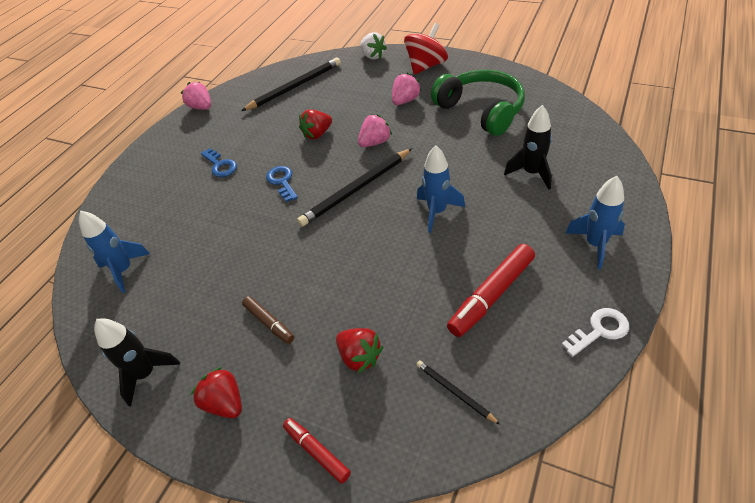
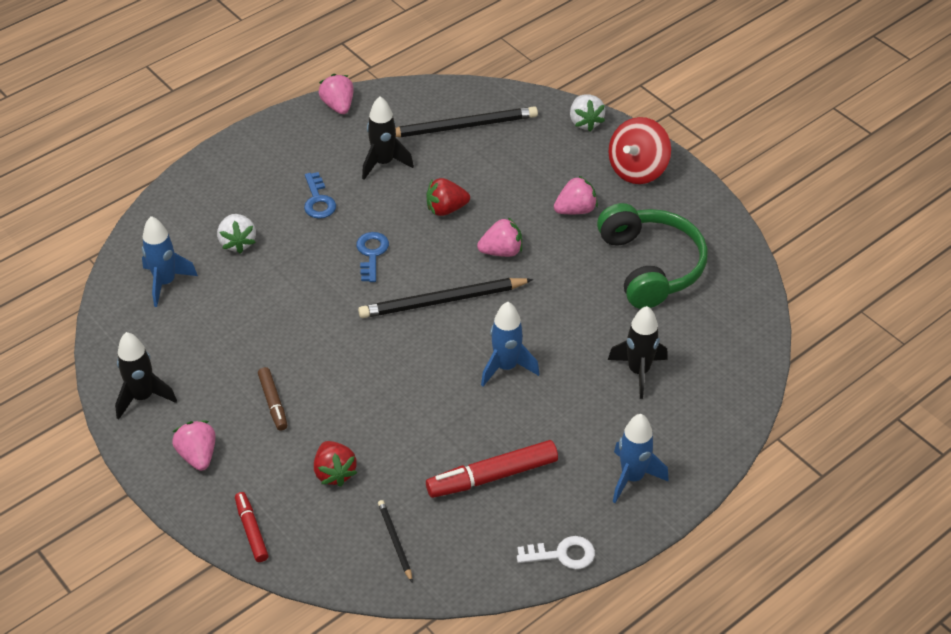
camera: 20 degrees right, 0 degrees up
red strawberry [191,367,242,418] -> pink strawberry [172,421,216,471]
red spinning top [404,23,448,75] -> red spinning top turned 150 degrees clockwise [608,117,671,184]
none -> white strawberry [217,214,256,254]
none -> black rocket [362,96,414,180]

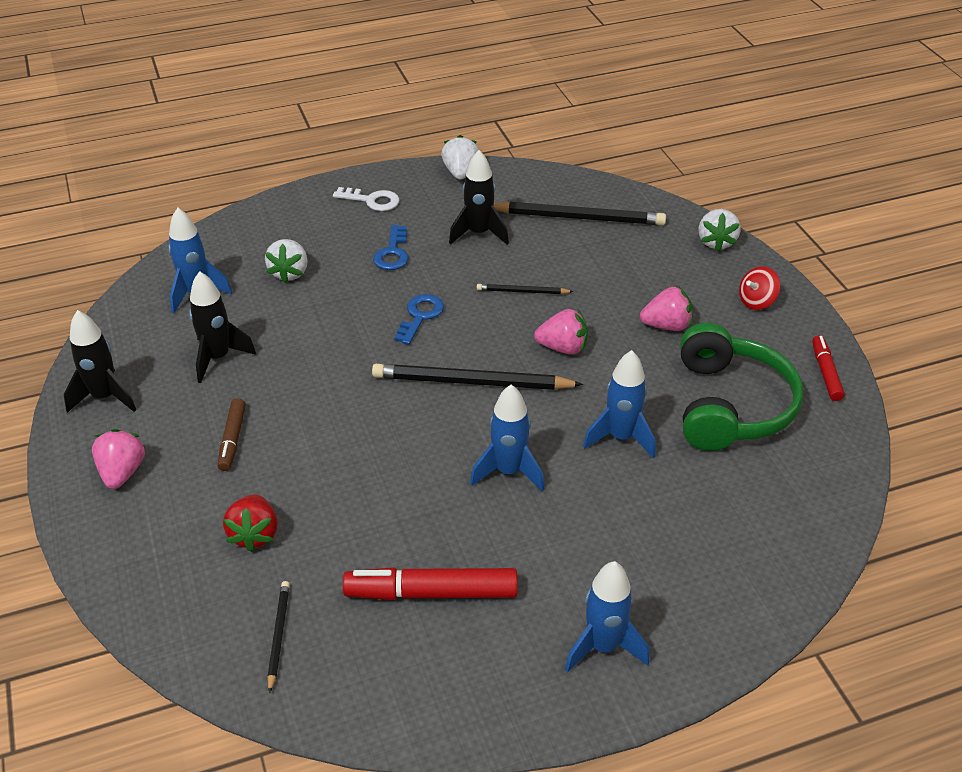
camera: 20 degrees right, 5 degrees down
red marker [235,492,268,562] -> red marker moved to [812,335,845,401]
pink strawberry [319,74,354,114] -> white strawberry [441,135,479,180]
red strawberry [426,178,470,216] -> black pencil [477,284,574,294]
white key [517,536,595,569] -> white key moved to [333,187,400,211]
red spinning top [608,117,671,184] -> red spinning top [739,266,780,310], size x0.57
black rocket [608,306,668,399] -> black rocket moved to [189,271,256,383]
none -> blue rocket [583,350,656,458]

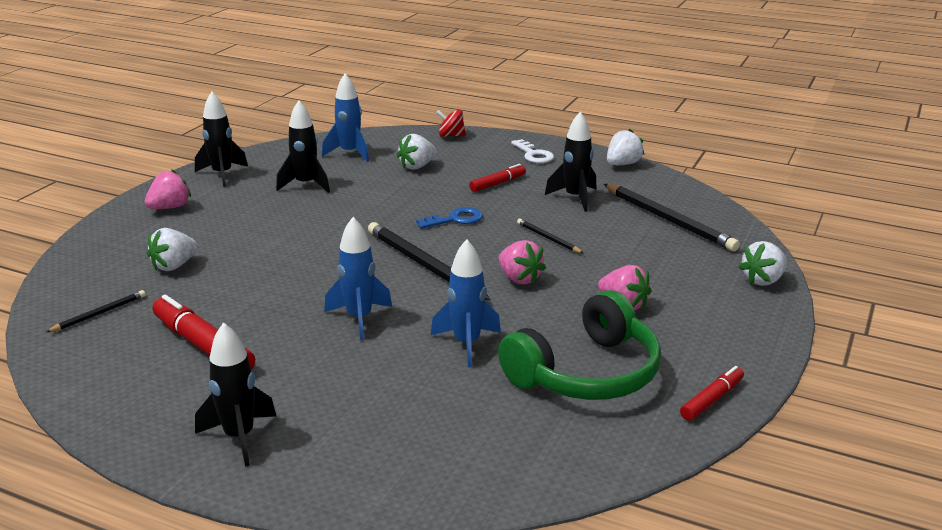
camera: 45 degrees right, 15 degrees down
brown marker [218,398,246,471] -> none
red strawberry [223,494,278,552] -> white strawberry [147,228,198,271]
blue key [373,225,409,270] -> red marker [469,164,526,192]
blue rocket [565,561,650,673] -> black rocket [195,322,276,467]
red spinning top [739,266,780,310] -> red spinning top moved to [436,110,466,137]

